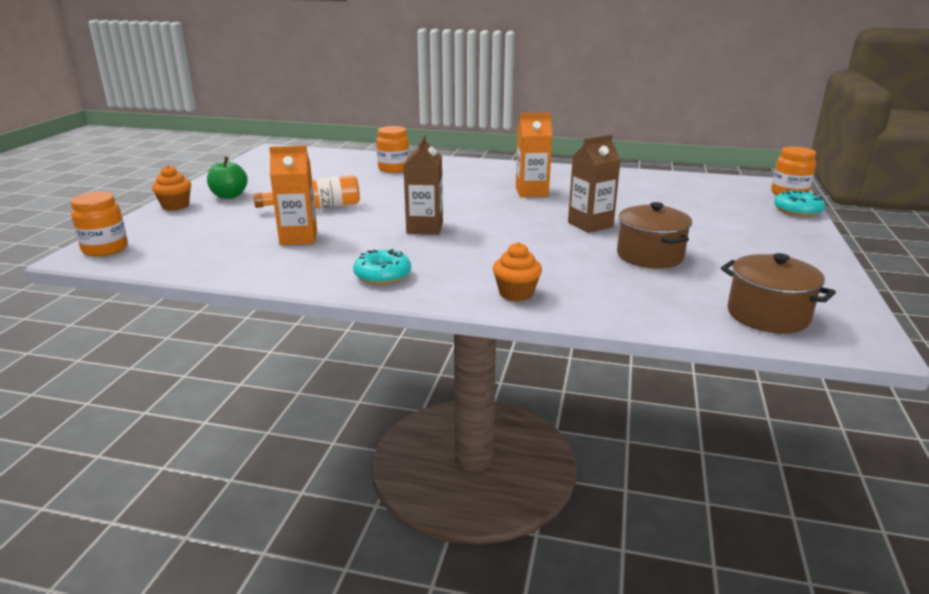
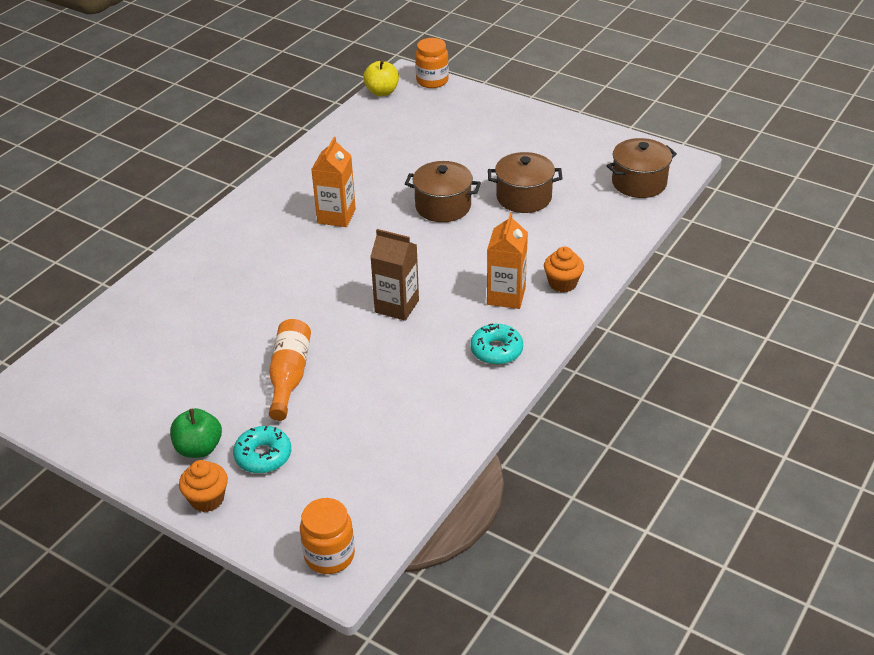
camera: 70 degrees left, 15 degrees up
orange carton [269,146,317,245] -> orange carton moved to [487,213,528,309]
orange jar [376,126,410,173] -> none
brown carton [568,135,621,233] -> brown pot [405,161,481,222]
turquoise donut [774,190,825,217] -> turquoise donut moved to [233,426,291,473]
none -> yellow apple [363,60,399,96]

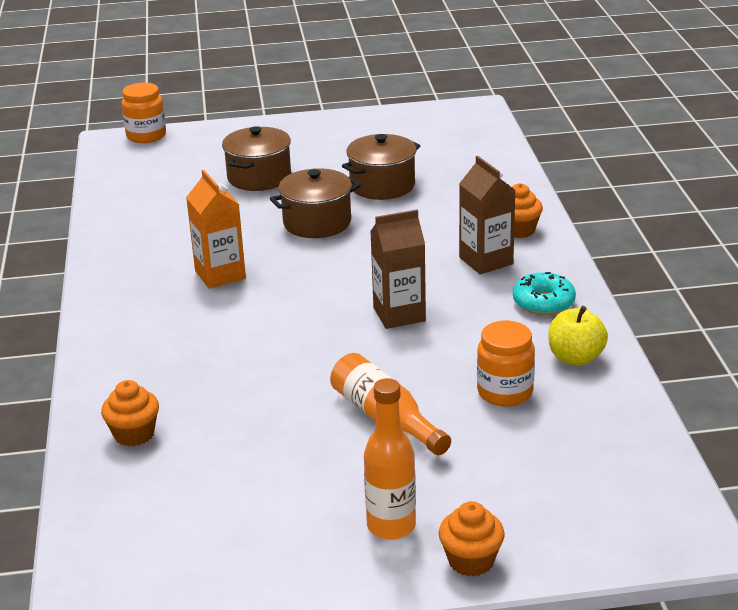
camera: 40 degrees left, 10 degrees down
green apple [170,408,222,458] -> orange bottle [364,378,416,540]
turquoise donut [233,426,291,473] -> none
orange jar [300,498,355,574] -> orange jar moved to [477,321,535,407]
yellow apple [363,60,399,96] -> yellow apple moved to [548,306,608,366]
orange carton [487,213,528,309] -> brown carton [459,156,515,274]
brown pot [607,138,677,198] -> brown pot moved to [222,126,291,191]
none -> orange cupcake [101,380,159,446]

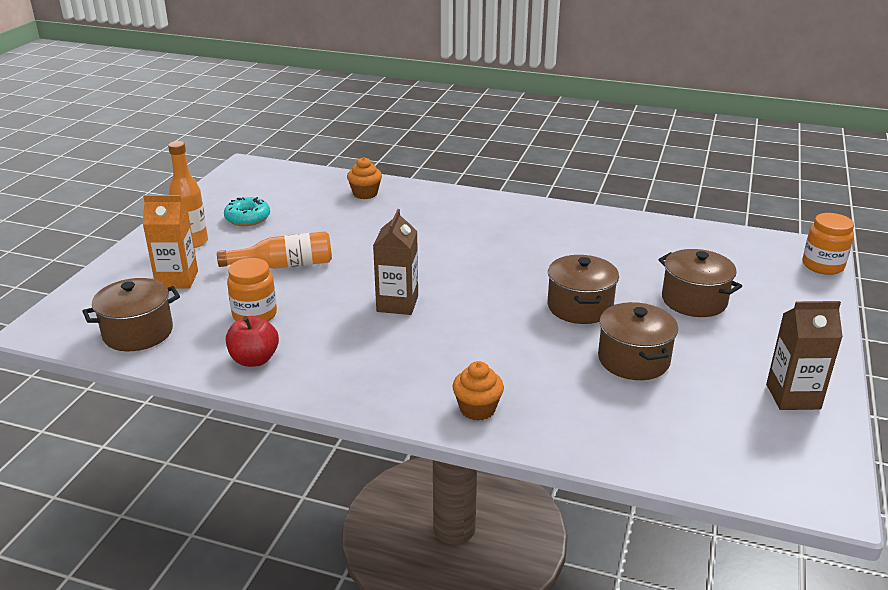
camera: 115 degrees right, 0 degrees up
orange carton [186,170,246,289] -> orange carton moved to [143,195,198,289]
orange cupcake [439,501,505,577] -> none
brown carton [459,156,515,274] -> brown carton moved to [766,301,843,410]
turquoise donut [513,272,576,315] -> turquoise donut moved to [224,197,270,226]
yellow apple [548,306,608,366] -> red apple [226,316,279,367]
none -> brown pot [82,278,180,351]

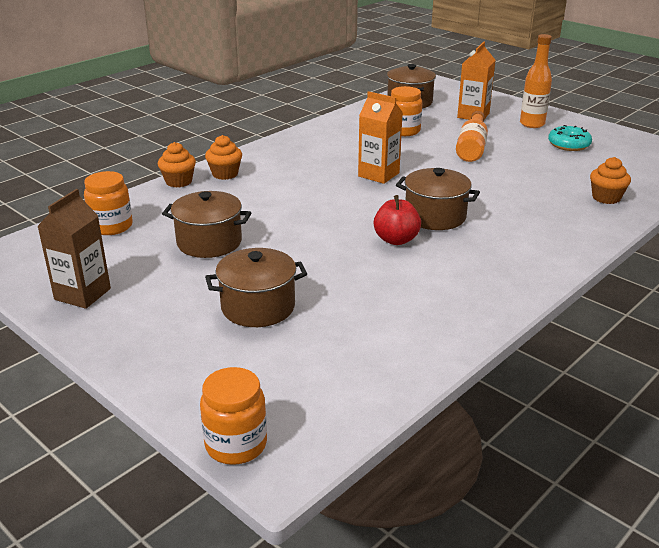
camera: 115 degrees right, 0 degrees up
red apple [226,316,279,367] -> red apple moved to [374,195,421,245]
brown carton [373,209,418,315] -> orange carton [358,91,403,184]
brown pot [548,255,619,324] -> brown pot moved to [396,168,480,230]
none -> orange jar [84,171,133,235]
none -> orange cupcake [158,142,196,188]

